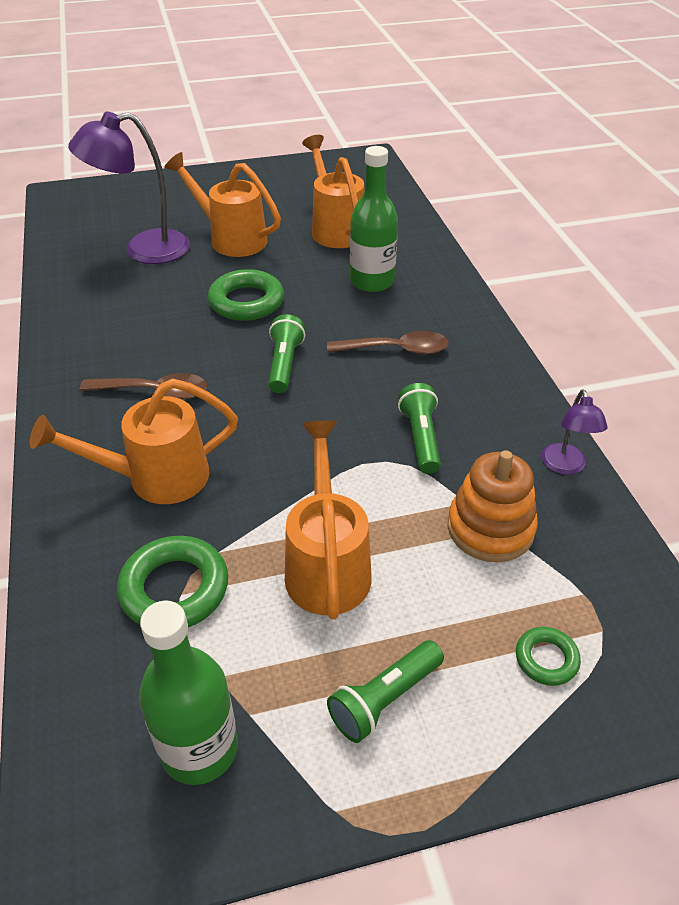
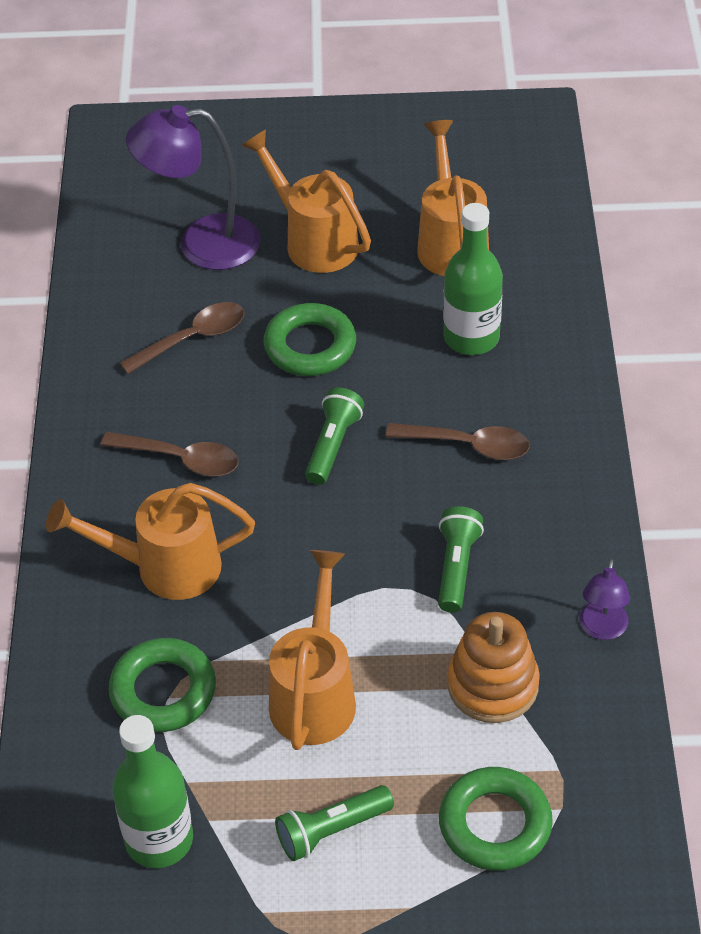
camera: 15 degrees right, 5 degrees up
green ring [516,627,581,686] -> green ring [439,767,553,871], size x1.84
none -> brown spoon [120,302,244,374]

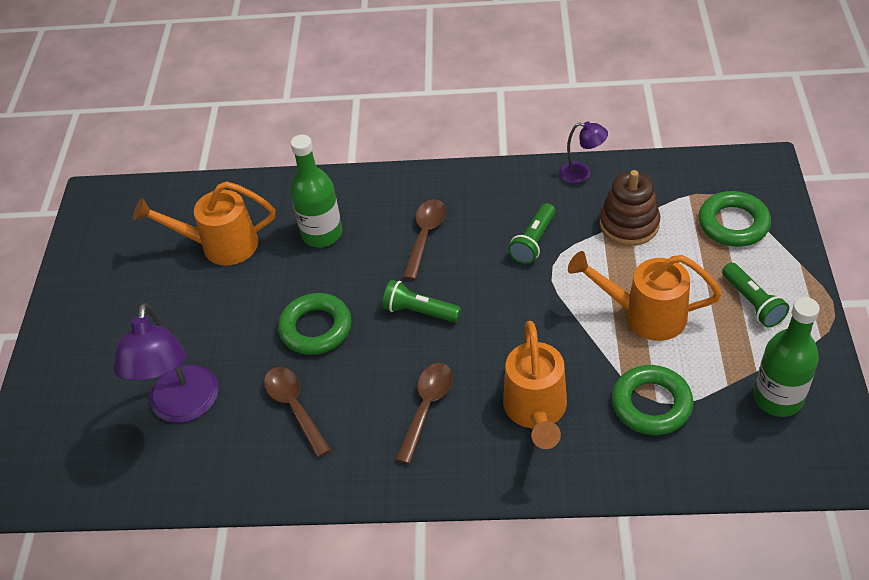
camera: 85 degrees left, 0 degrees up
orange watering can [241,129,371,273] -> none
green flashlight [438,506,484,613] -> green flashlight turned 75 degrees counterclockwise [508,203,556,264]
orange stacking toy [447,612,540,723] -> brown stacking toy [600,170,660,246]

